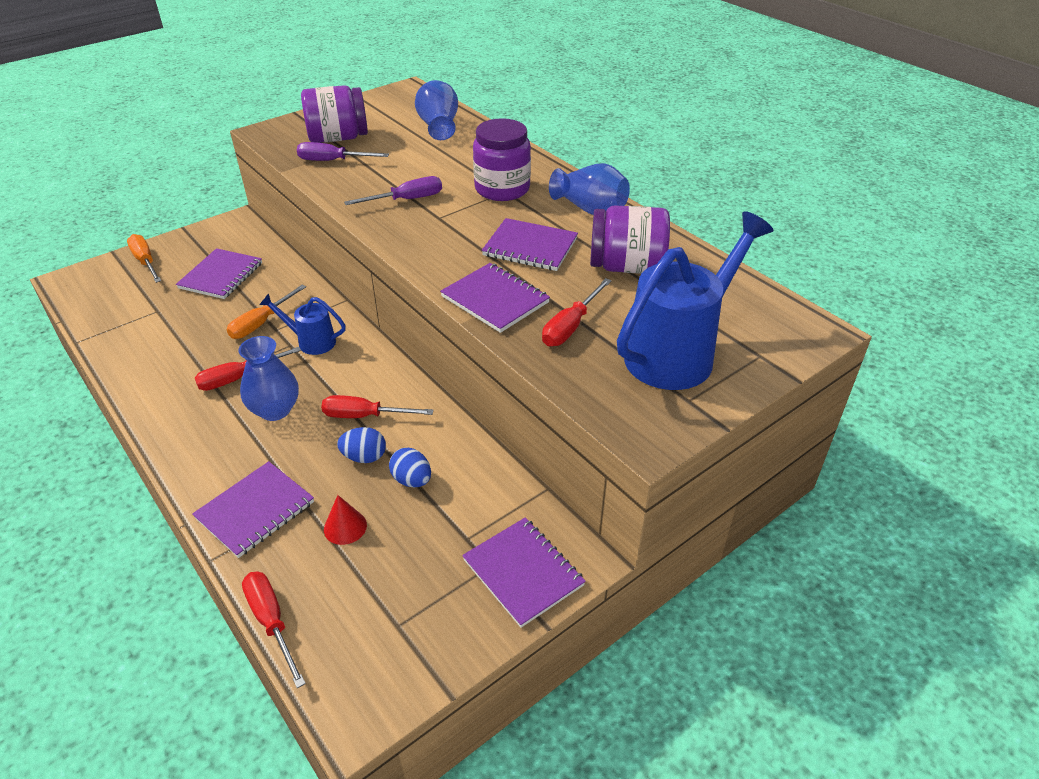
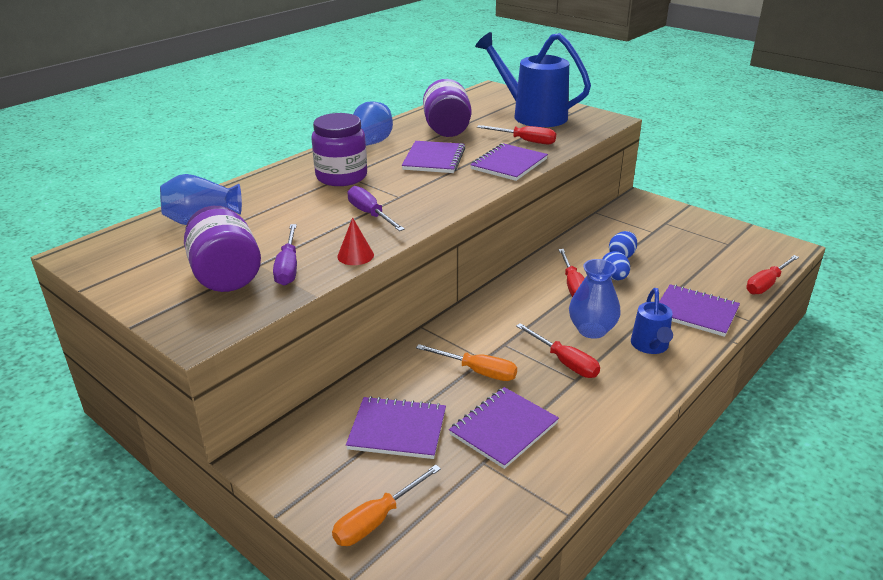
camera: 100 degrees left, 10 degrees down
blue watering can [259,293,346,355] -> blue watering can moved to [631,288,673,354]
red cone [324,495,367,545] -> red cone moved to [337,217,374,265]
purple notebook [462,518,586,628] -> purple notebook moved to [449,387,559,469]

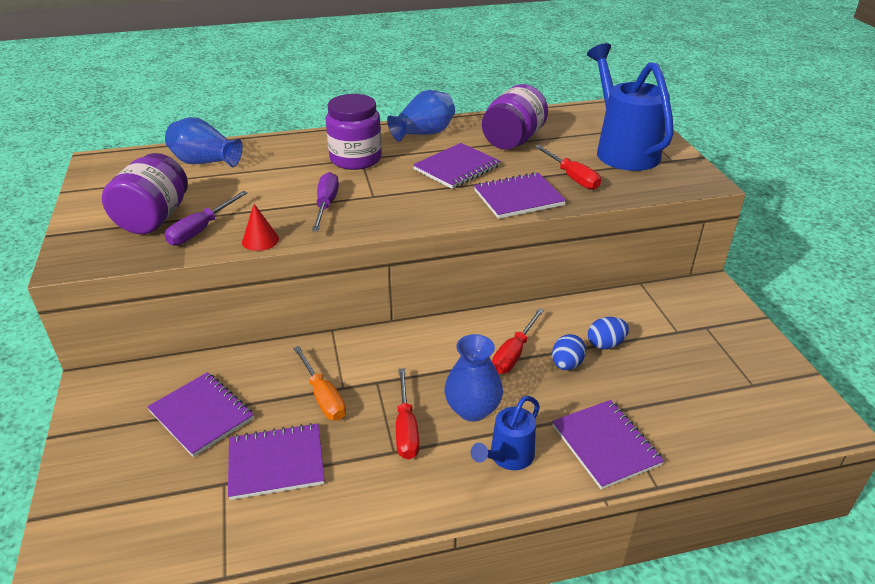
camera: 35 degrees right, 5 degrees up
orange screwdriver [332,465,441,546] -> none
red screwdriver [746,255,799,295] -> none

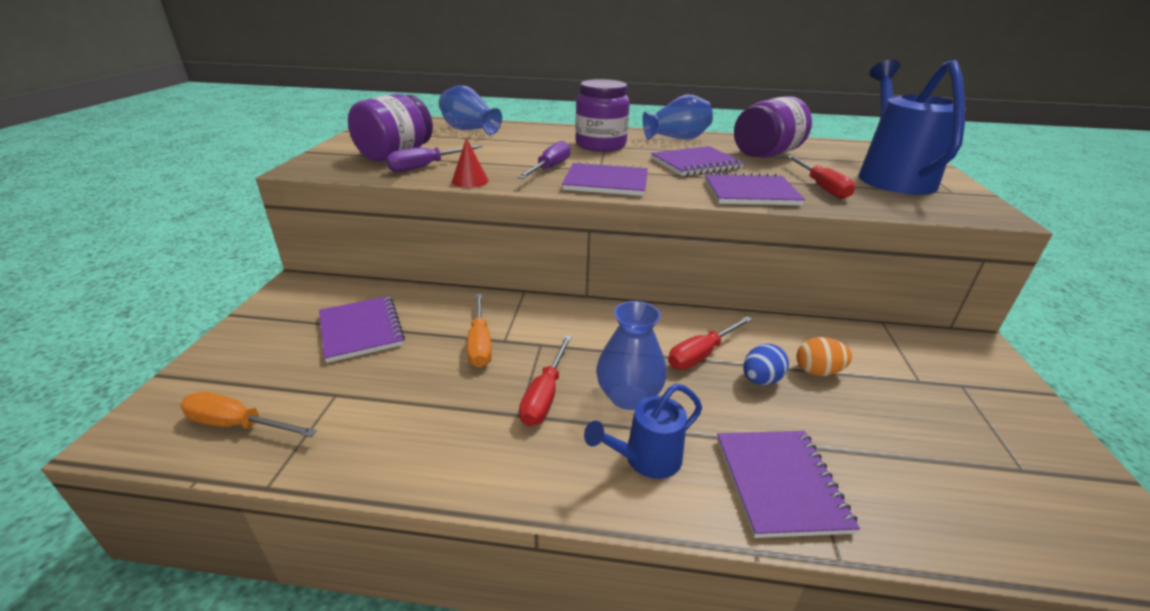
camera: 20 degrees right, 5 degrees down
purple notebook [228,423,324,500] -> purple notebook moved to [562,161,648,196]
blue egg [588,317,629,349] -> orange egg [796,337,852,376]
none -> orange screwdriver [180,392,317,437]

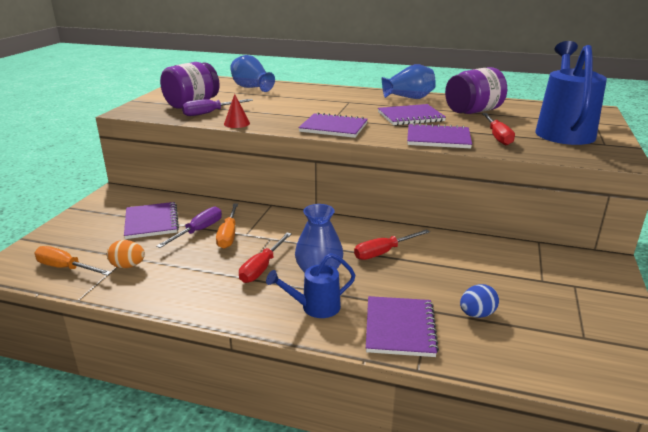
camera: 10 degrees right, 5 degrees down
purple screwdriver [517,141,570,179] -> purple screwdriver moved to [156,207,222,248]
purple jar [575,79,630,152] -> none
blue egg [743,344,789,385] -> blue egg moved to [460,284,499,318]
orange egg [796,337,852,376] -> orange egg moved to [107,240,145,268]

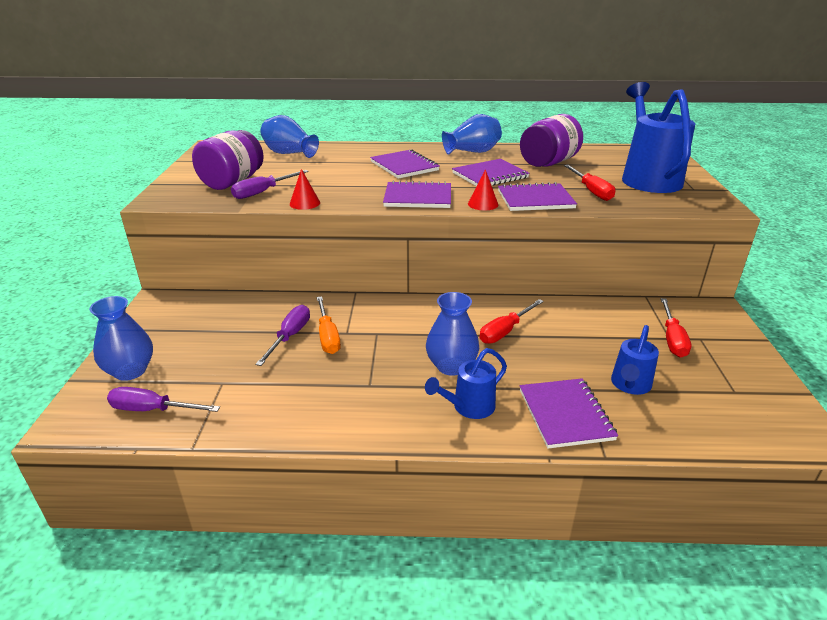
camera: 15 degrees left, 5 degrees up
orange screwdriver [35,246,112,276] -> purple screwdriver [107,387,220,412]
orange egg [107,240,145,268] -> none
purple notebook [124,202,179,239] -> purple notebook moved to [370,149,440,179]
red screwdriver [239,232,292,283] -> red screwdriver moved to [661,298,691,357]
blue egg [460,284,499,318] -> blue watering can [611,325,659,395]
none -> blue vase [89,296,153,381]
none -> red cone [468,169,498,210]

